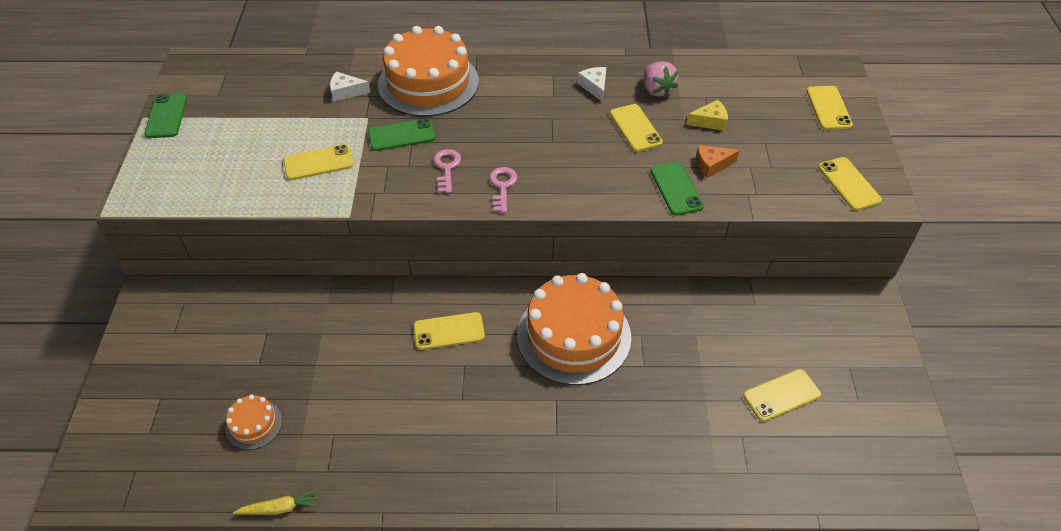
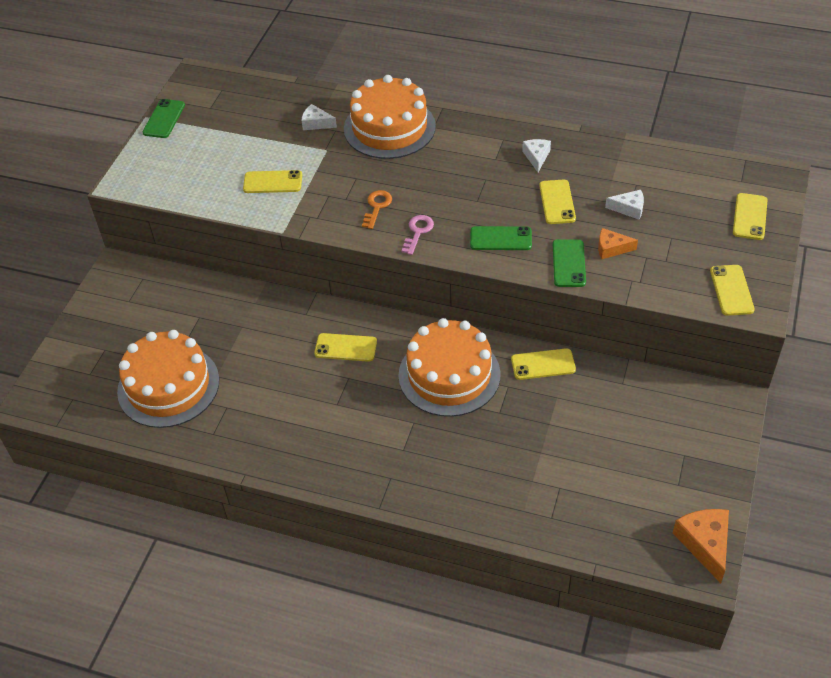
camera: 20 degrees right, 0 degrees up
orange cake [225,395,282,450] -> orange cake [117,330,219,428], size x2.22
yellow carrot [233,488,319,515] -> none
green phone [368,118,436,151] -> green phone moved to [470,226,532,250]
pink key [433,149,461,193] -> orange key [362,190,392,229]
pink strawberry [644,61,678,97] -> none
yellow cheese [686,100,728,131] -> white cheese [605,190,644,220]
yellow phone [743,369,821,422] -> yellow phone moved to [511,348,576,380]
none -> orange cheese [673,509,729,583]

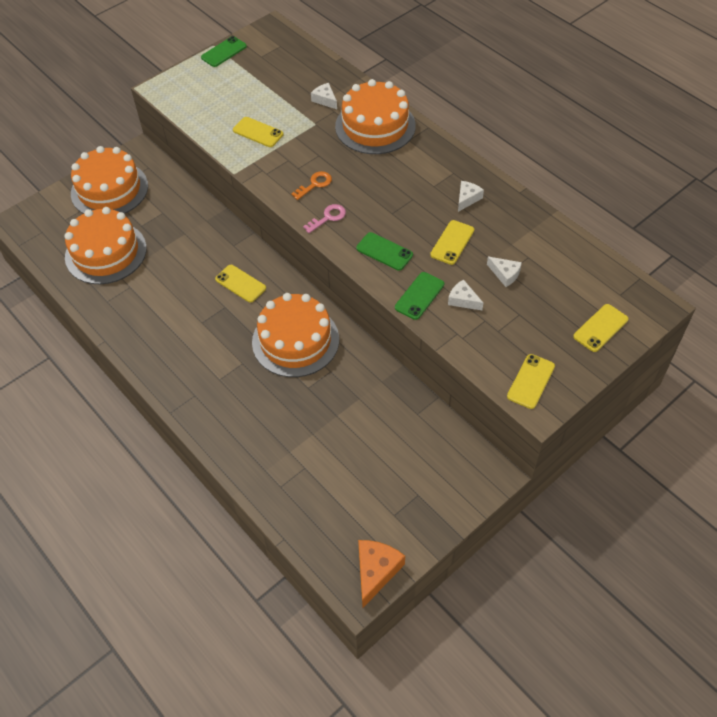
camera: 30 degrees right, 5 degrees up
yellow phone [511,348,576,380] -> none
orange cheese [598,228,638,259] -> white cheese [448,279,483,310]
none -> orange cake [71,146,148,214]

